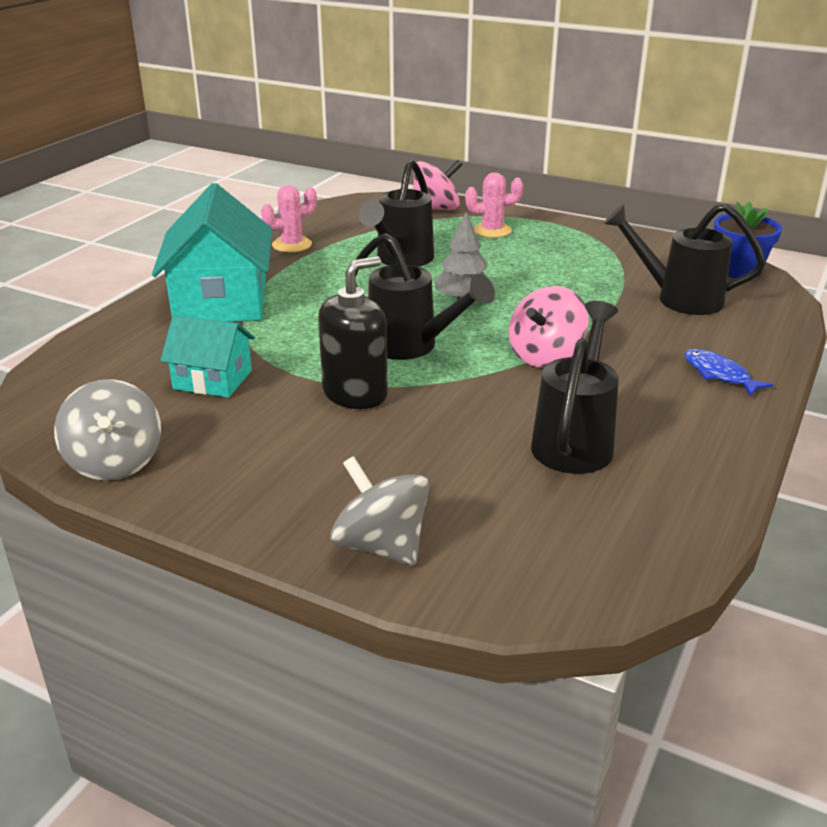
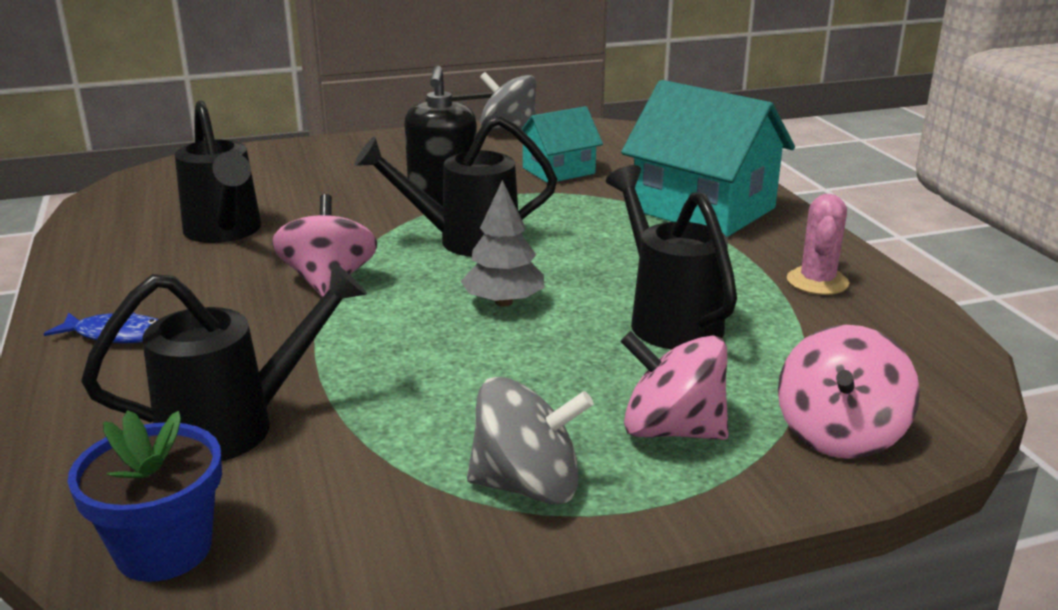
camera: 135 degrees right, 5 degrees down
grey spinning top [330,456,430,566] -> grey spinning top moved to [467,377,594,504]
pink cactus [465,172,523,238] -> pink spinning top [620,331,729,440]

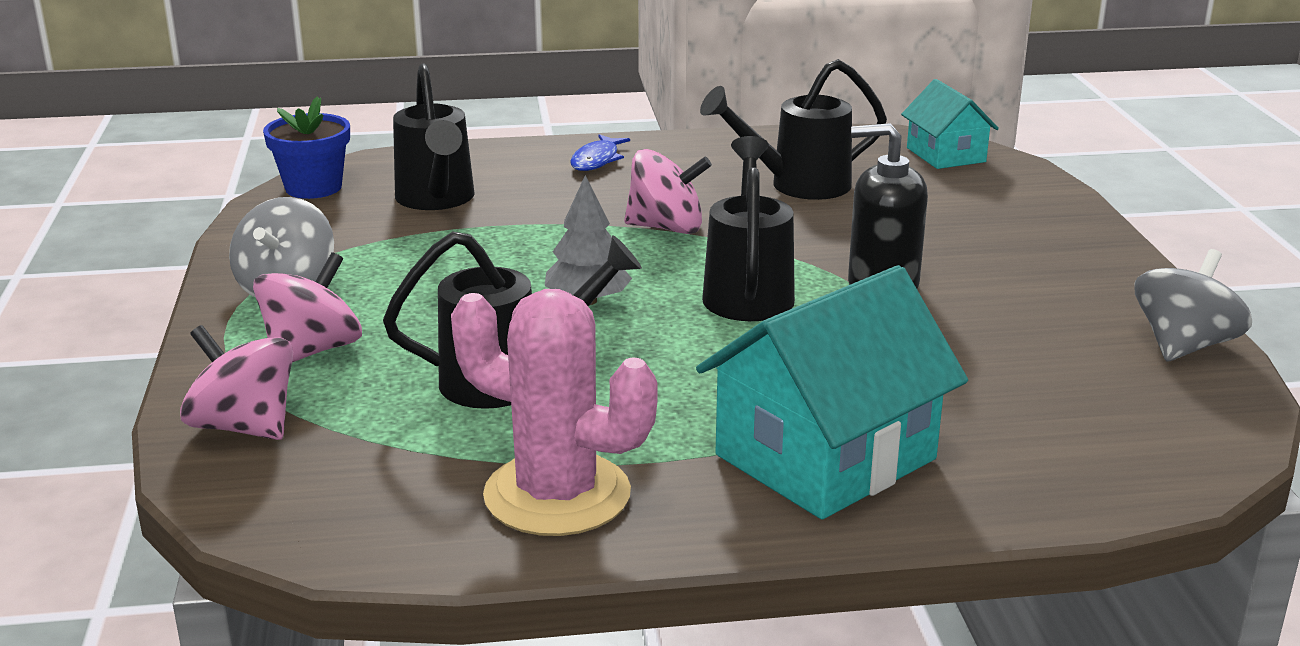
camera: 100 degrees right, 0 degrees up
turquoise house [521,106,603,183] -> turquoise house moved to [901,79,999,169]
pink cactus [787,194,849,295] -> pink cactus [451,289,658,536], size x1.78

